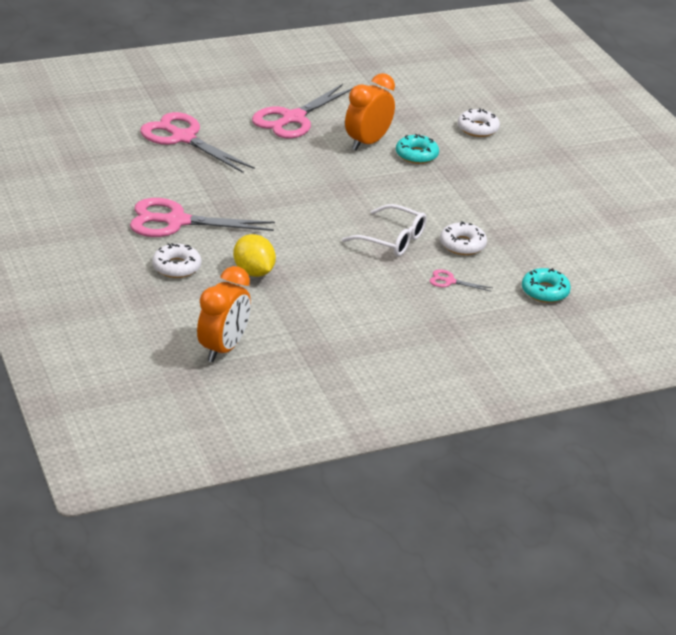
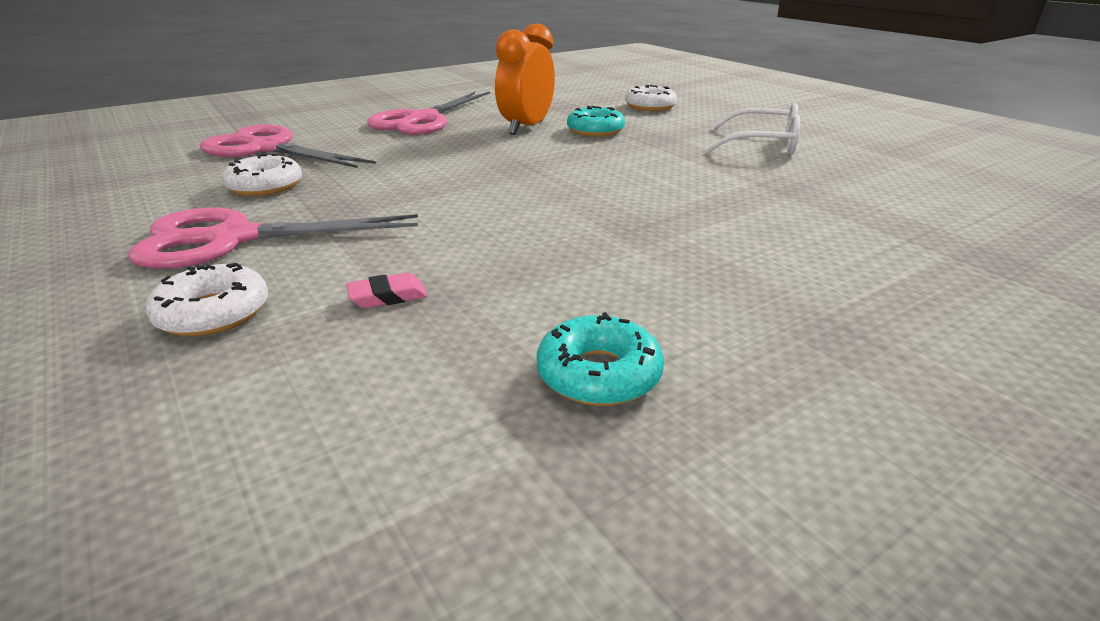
camera: 10 degrees left, 5 degrees down
orange clock [197,266,251,362] -> none
yellow lemon [233,234,276,277] -> pink eraser [346,273,428,308]
white glasses [342,204,427,257] -> white glasses moved to [706,103,800,155]
pink scissors [429,269,492,291] -> none
white donut [440,221,487,255] -> white donut moved to [222,153,302,196]
turquoise donut [522,268,571,303] -> turquoise donut moved to [537,312,664,406]

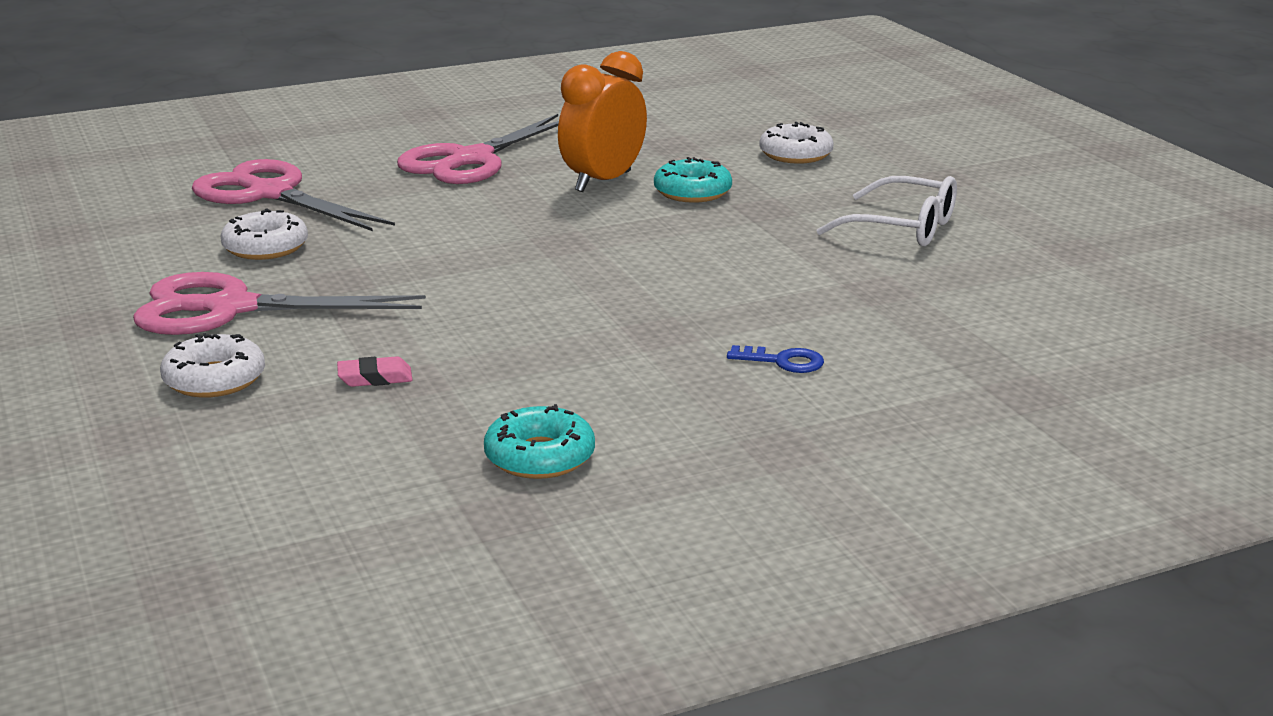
camera: 10 degrees right, 5 degrees down
none -> blue key [727,345,824,373]

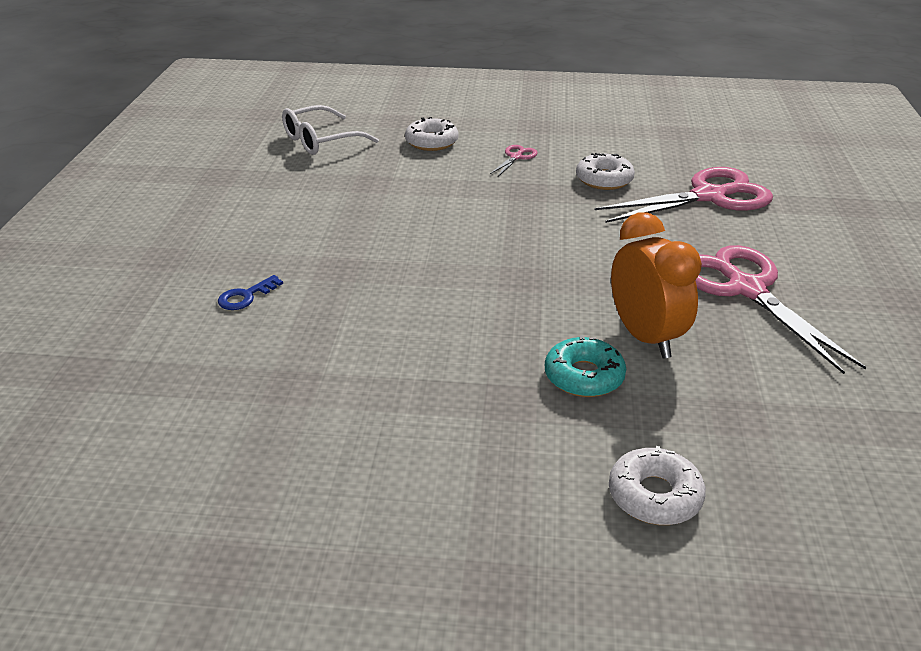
camera: 120 degrees right, 10 degrees up
pink scissors [133,272,426,335] -> pink scissors [490,145,538,177], size x0.42
pink eraser [337,356,412,387] -> none
turquoise donut [484,404,595,479] -> none
white glasses [816,176,957,247] -> white glasses moved to [282,105,379,155]

